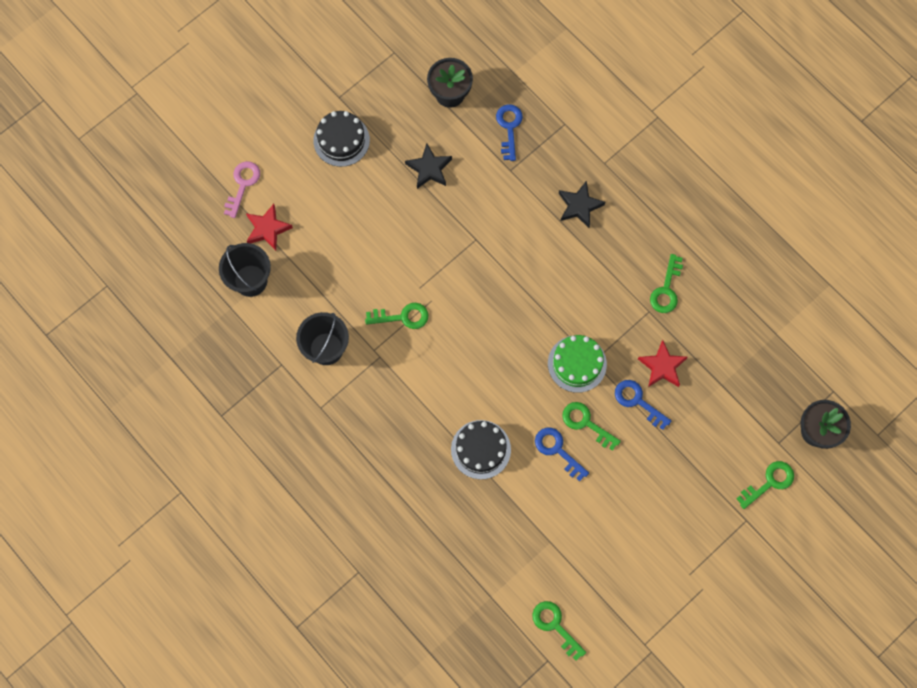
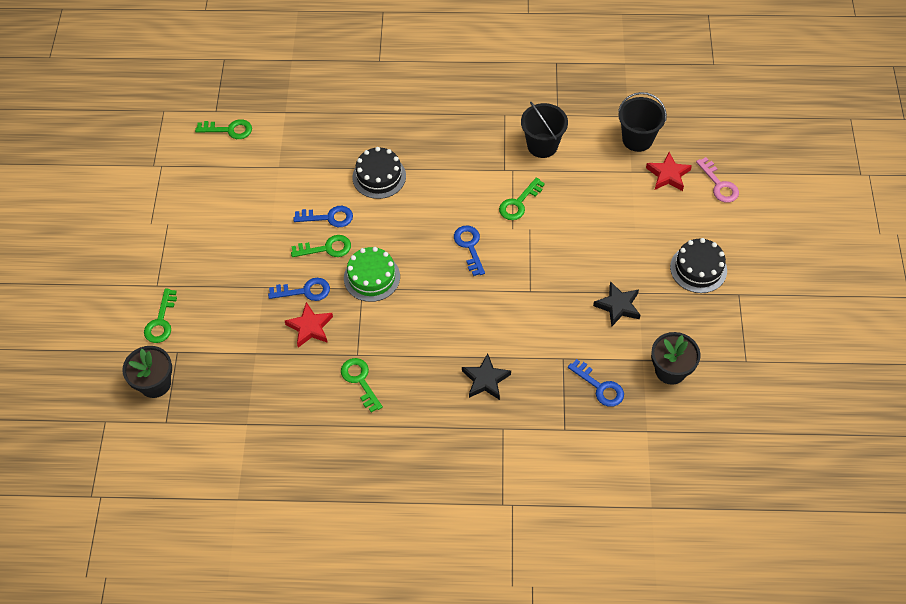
camera: 135 degrees right, 15 degrees down
none -> blue key [454,225,485,276]

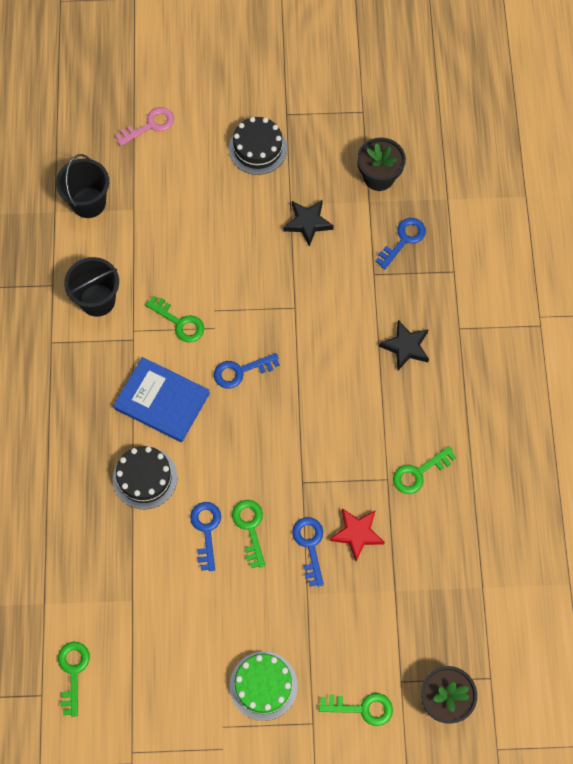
camera: 95 degrees left, 10 degrees up
green cake [344,247,400,302] -> green cake moved to [230,651,298,721]
red star [646,152,692,191] -> none
none -> blue book [113,357,210,442]

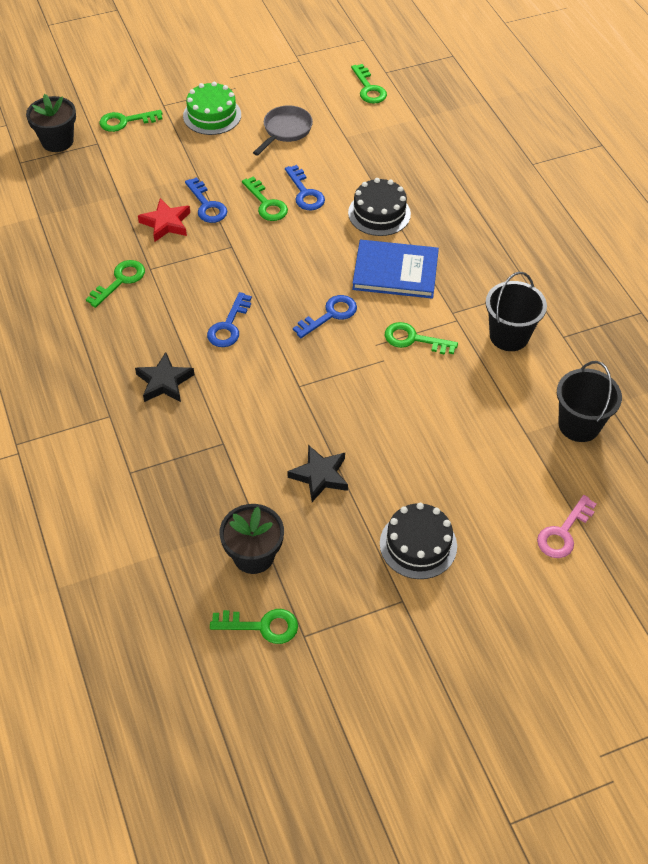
camera: 160 degrees right, 15 degrees down
blue key [376,218,426,269] -> blue key moved to [207,292,252,347]
none -> green key [210,609,298,644]
none -> grey pan [253,105,313,156]

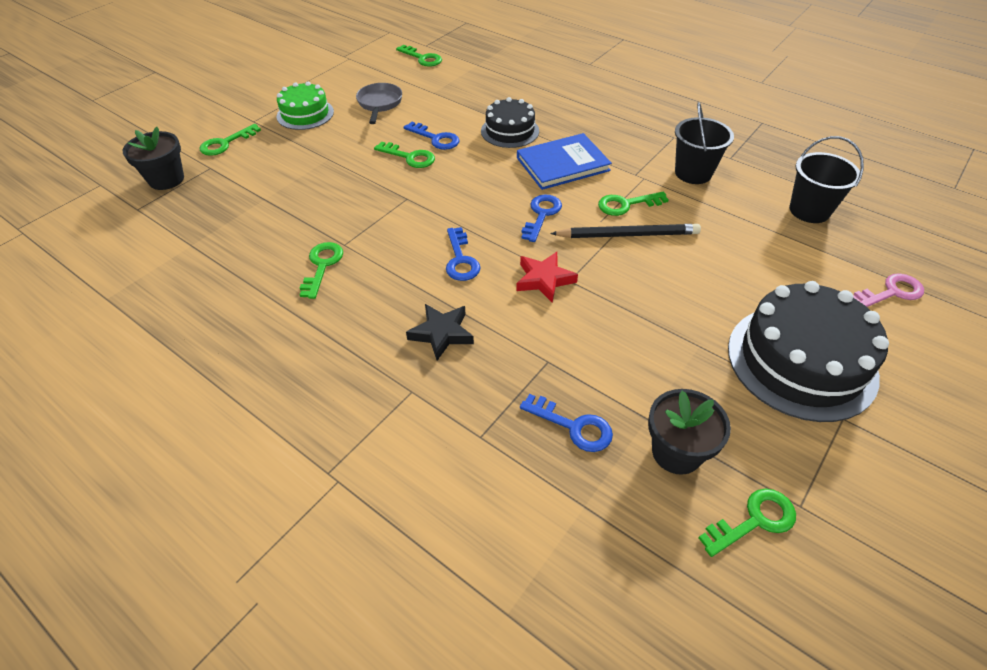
camera: 30 degrees left, 5 degrees down
red star [138,198,190,242] -> red star moved to [516,252,578,303]
blue key [185,177,227,223] -> blue key moved to [520,394,613,452]
black star [287,445,348,502] -> none
black cake [380,503,457,579] -> black cake [728,281,889,422], size x1.72
pink key [537,495,597,558] -> pink key turned 120 degrees counterclockwise [853,273,924,307]
none -> black pencil [550,224,701,238]

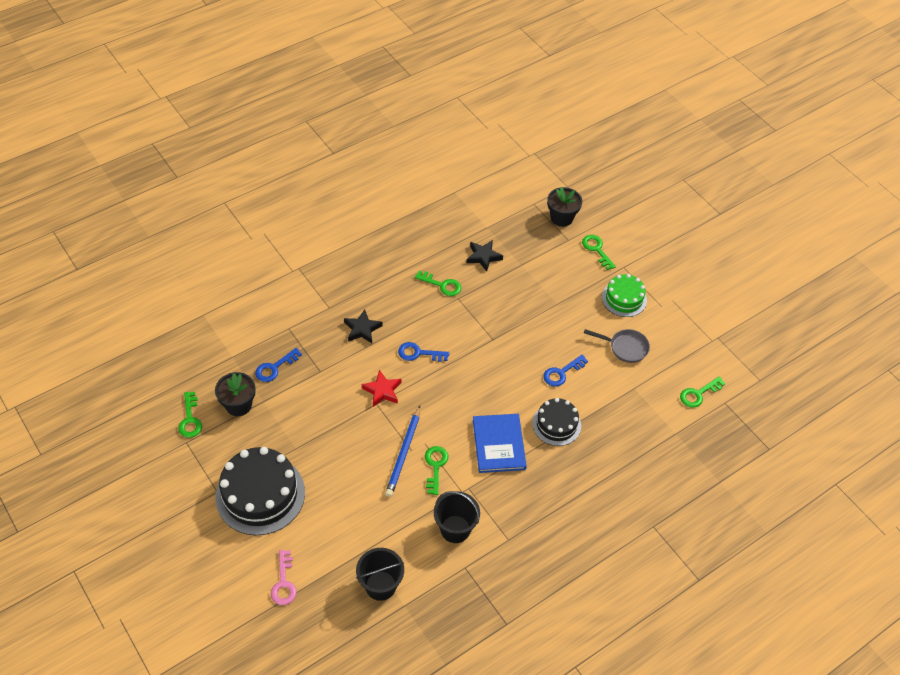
camera: 105 degrees right, 5 degrees up
green key [374,141,435,168] -> none
blue key [521,194,562,242] -> none
black pencil [550,224,701,238] -> blue pencil [385,406,420,497]
none -> black star [467,240,503,272]

